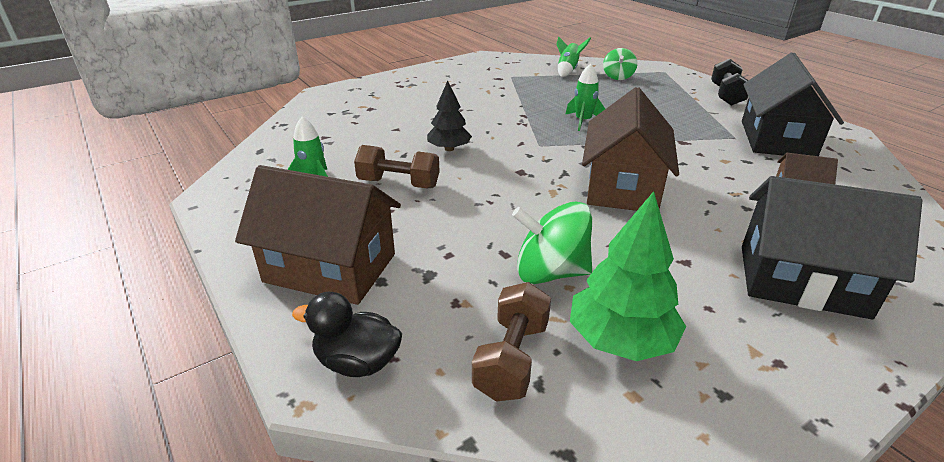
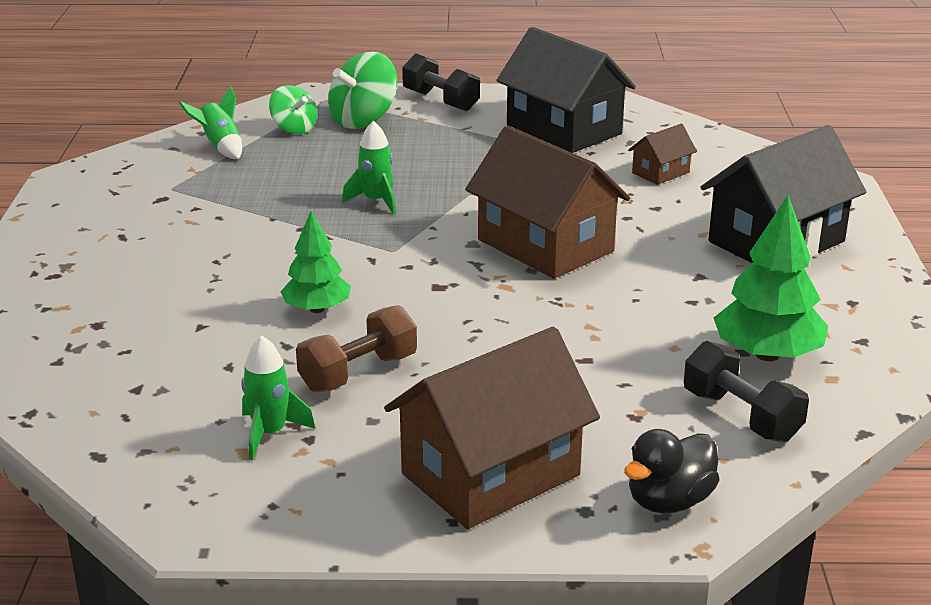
camera: 55 degrees left, 5 degrees down
black tree [427,80,472,151] -> green tree [280,211,351,313]
brown dumbbell [472,282,551,402] -> black dumbbell [684,341,809,442]
green spinning top [512,202,592,284] -> green spinning top moved to [328,52,397,129]

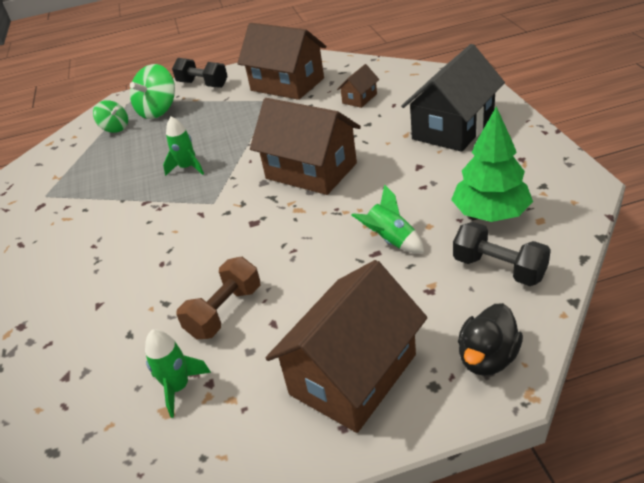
camera: 10 degrees left, 10 degrees up
green rocket [179,86,242,159] -> green rocket moved to [351,184,424,253]
green tree [280,211,351,313] -> none
black house [497,27,636,153] -> brown house [237,23,326,100]

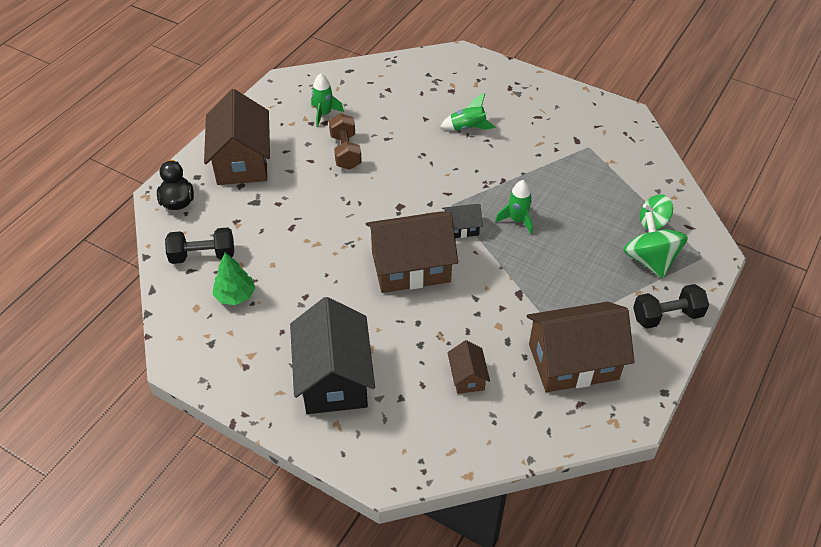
camera: 130 degrees right, 10 degrees up
green rocket [351,184,424,253] -> green rocket moved to [440,93,495,131]
green tree [451,106,533,222] -> green tree [212,252,255,305], size x0.66
none -> black house [442,204,483,238]

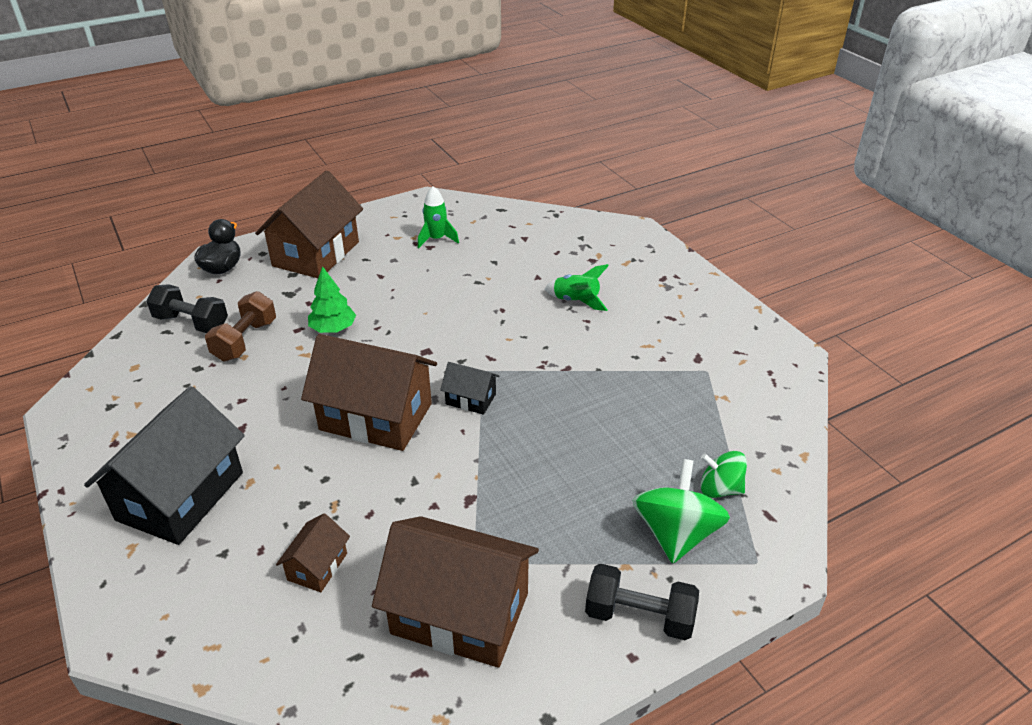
camera: 30 degrees right, 10 degrees down
green tree [212,252,255,305] -> green tree moved to [308,266,356,333]
brown dumbbell [329,113,362,170] -> brown dumbbell moved to [205,291,276,362]
green rocket [495,180,533,234] -> none

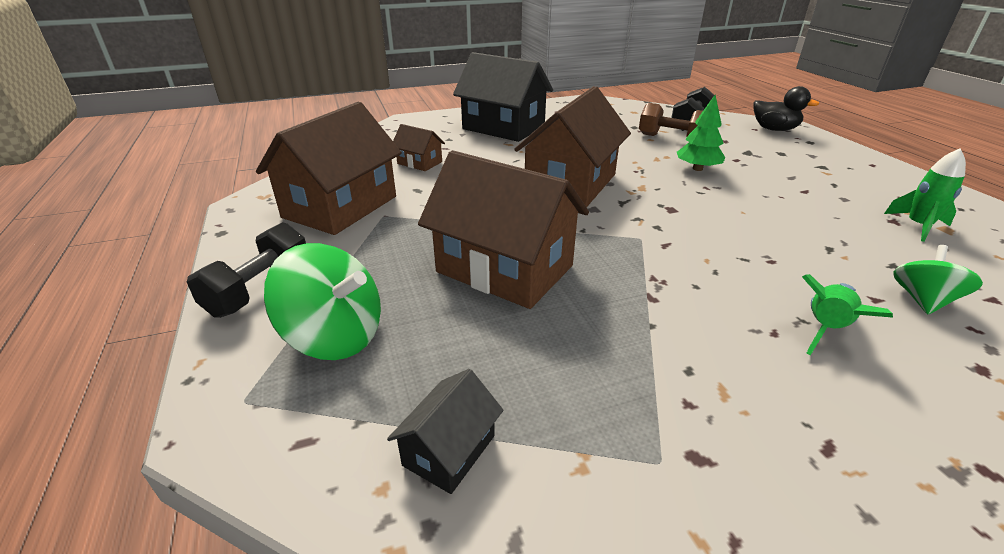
camera: 100 degrees right, 5 degrees down
brown house [255,171,363,278] -> brown house moved to [418,150,589,309]
black house [440,362,500,415] -> black house moved to [387,369,503,494]
green spinning top [700,451,747,498] -> green spinning top moved to [893,245,983,314]

